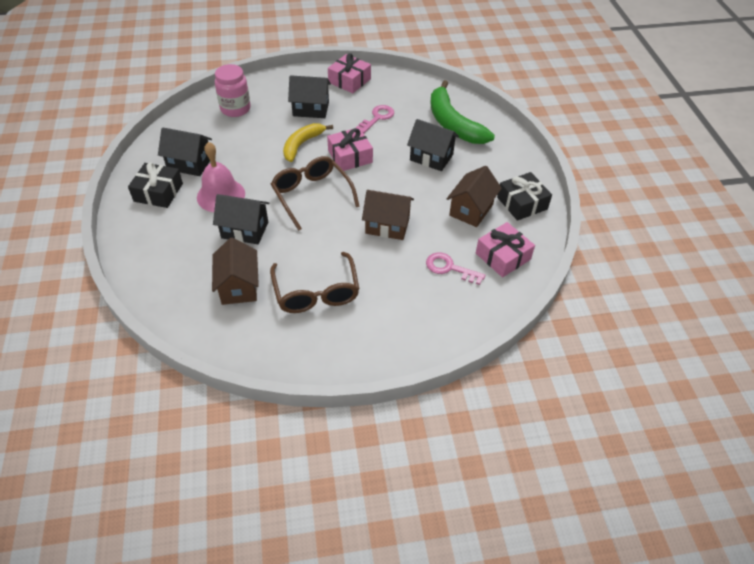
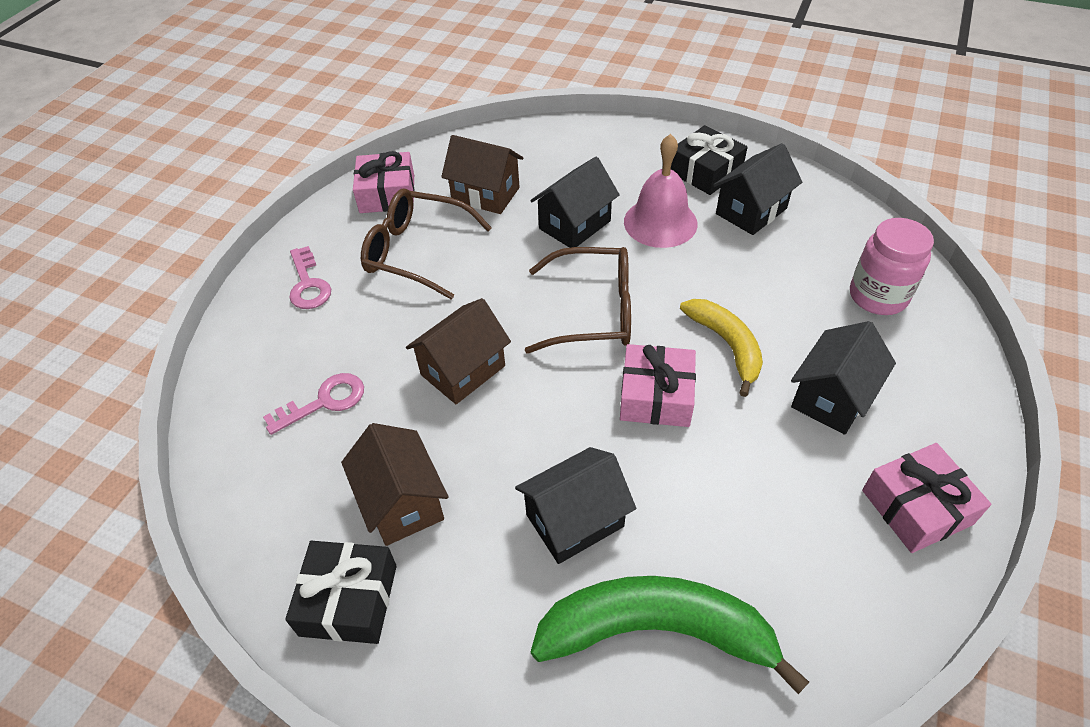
camera: 125 degrees right, 0 degrees up
pink key [356,105,394,133] -> pink key moved to [289,246,331,309]
pink gift [476,222,535,277] -> pink gift moved to [353,151,415,213]

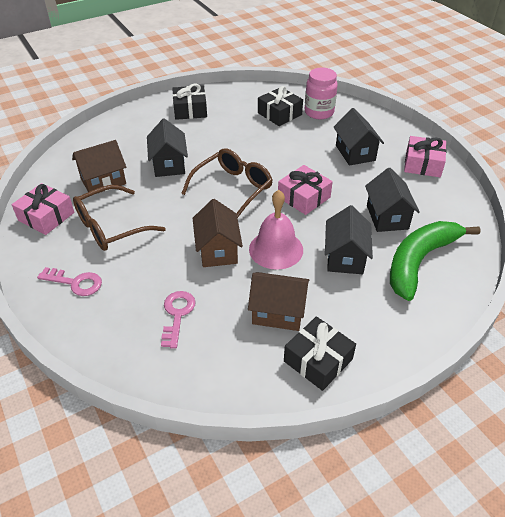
camera: 55 degrees left, 5 degrees down
pink bell [624,134,698,248] -> pink bell moved to [249,190,303,270]
yellow banana [680,299,763,397] -> none
black house [713,143,802,235] -> black house moved to [365,168,420,232]
none -> black gift [258,86,303,126]

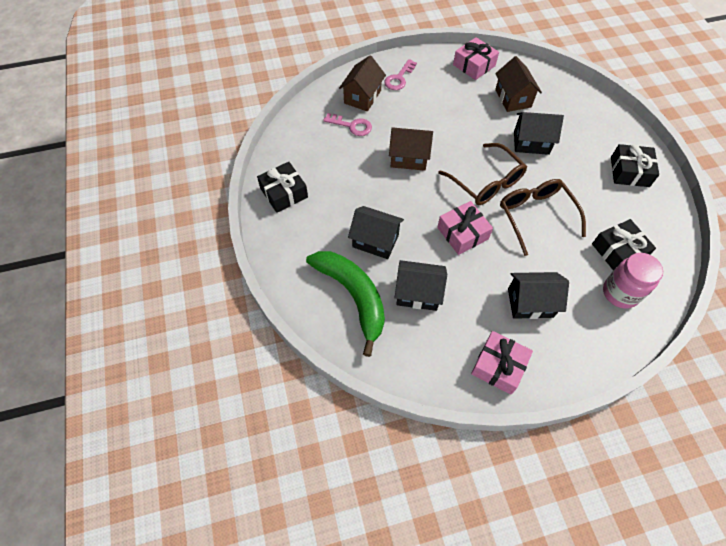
camera: 105 degrees right, 15 degrees up
brown glasses [73,185,166,251] -> brown glasses moved to [500,179,586,256]
brown house [248,272,309,331] -> brown house moved to [339,56,386,111]
pink bell [249,190,303,270] -> none

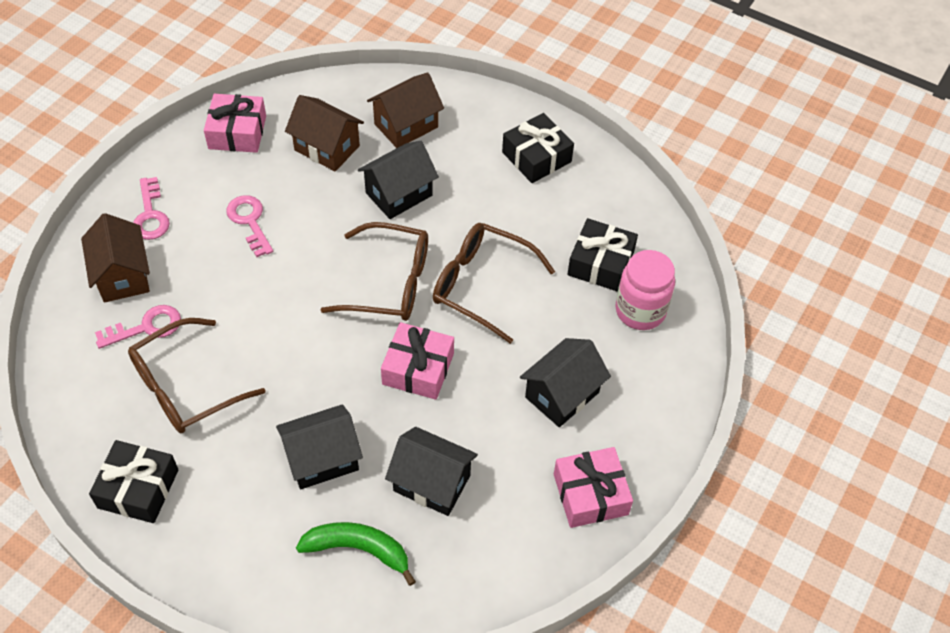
camera: 45 degrees left, 5 degrees down
green banana [306,251,385,357] -> green banana [296,522,416,586], size x0.64
brown house [389,127,433,171] -> brown house moved to [367,72,444,148]
black house [394,260,447,311] -> black house turned 60 degrees clockwise [385,427,478,516]
none -> brown glasses [128,318,265,433]
none -> pink key [226,195,273,257]

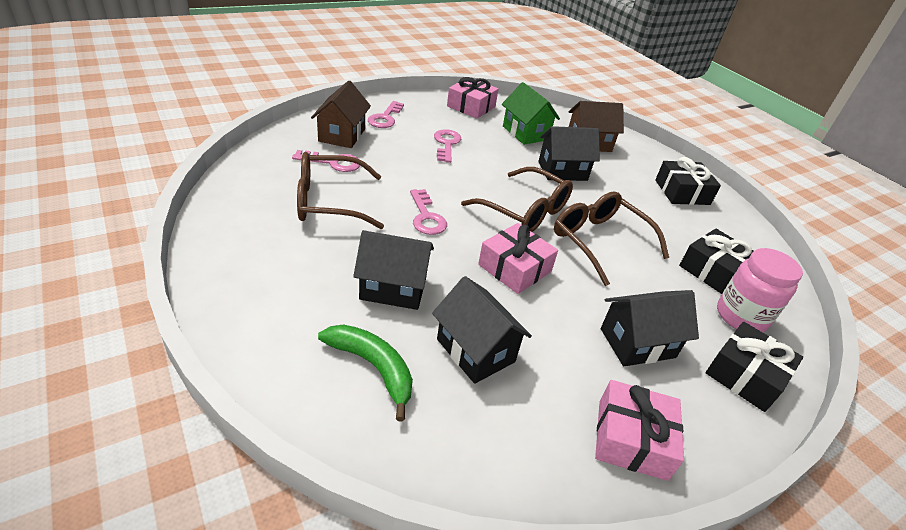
camera: 25 degrees right, 15 degrees down
black gift [89,440,179,523] -> black gift moved to [706,322,803,412]
brown house [285,95,364,172] -> green house [502,82,560,145]
none -> pink key [410,189,447,235]

